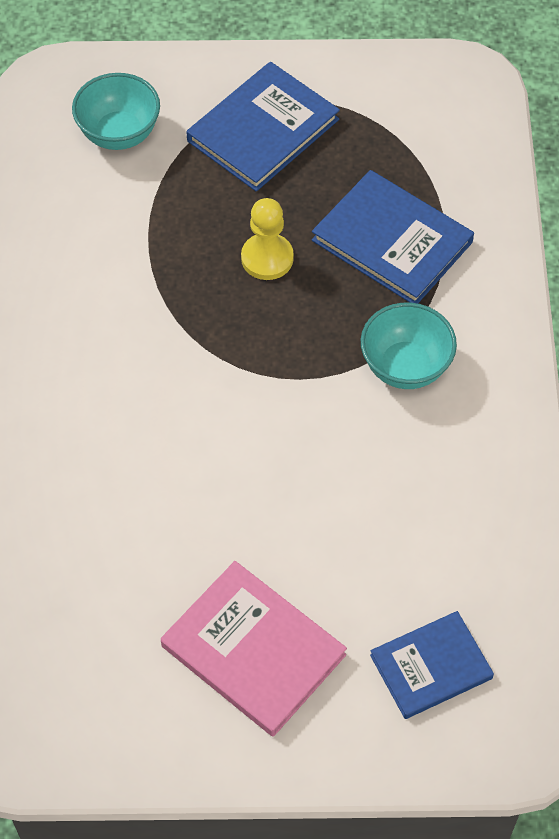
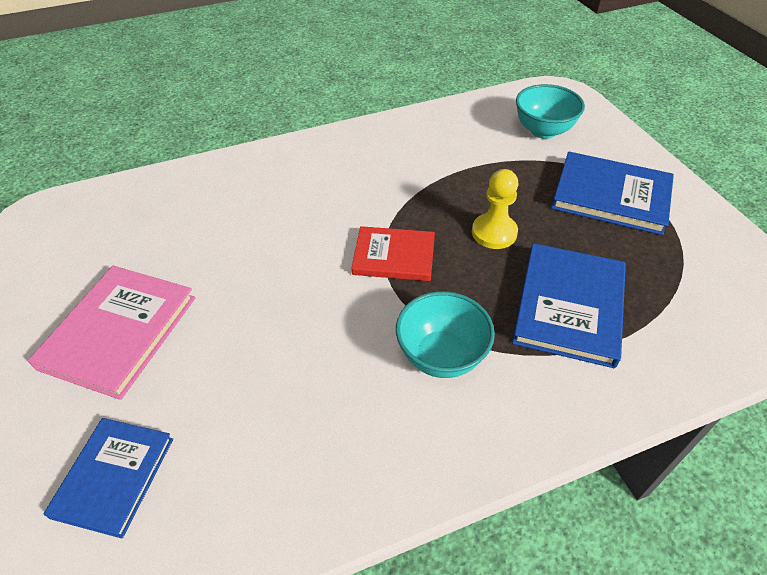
camera: 70 degrees right, 10 degrees down
blue book [370,611,494,719] -> blue book turned 60 degrees clockwise [44,418,173,539]
none -> red book [352,226,435,281]

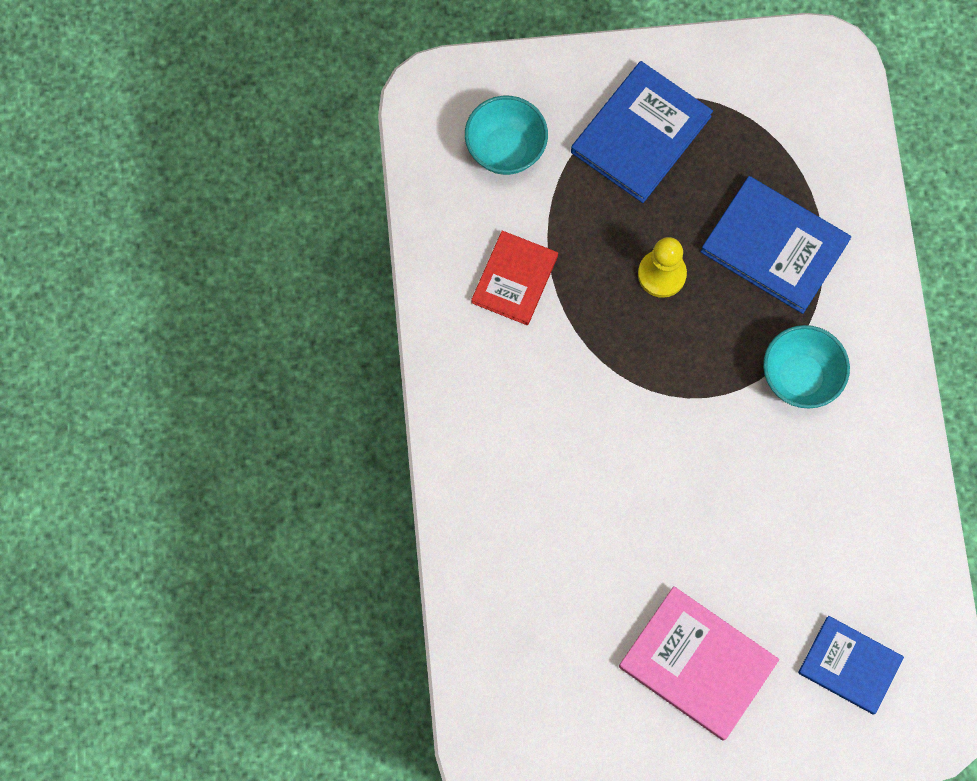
camera: 75 degrees left, 25 degrees up
red book [352,226,435,281] -> red book moved to [471,231,558,325]

